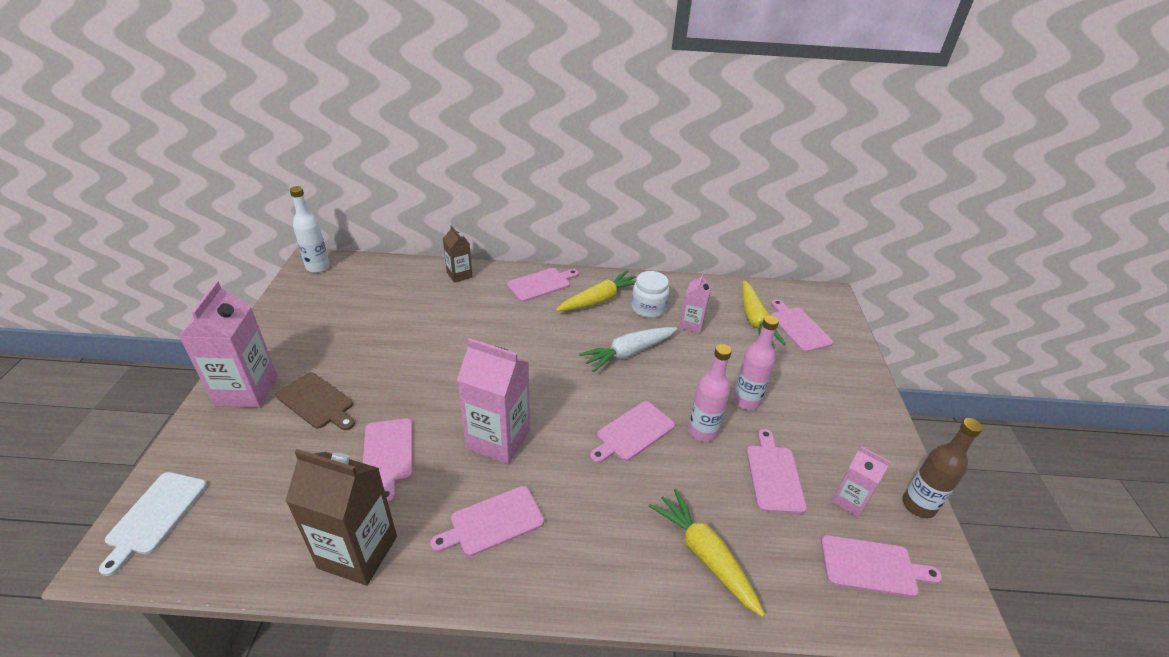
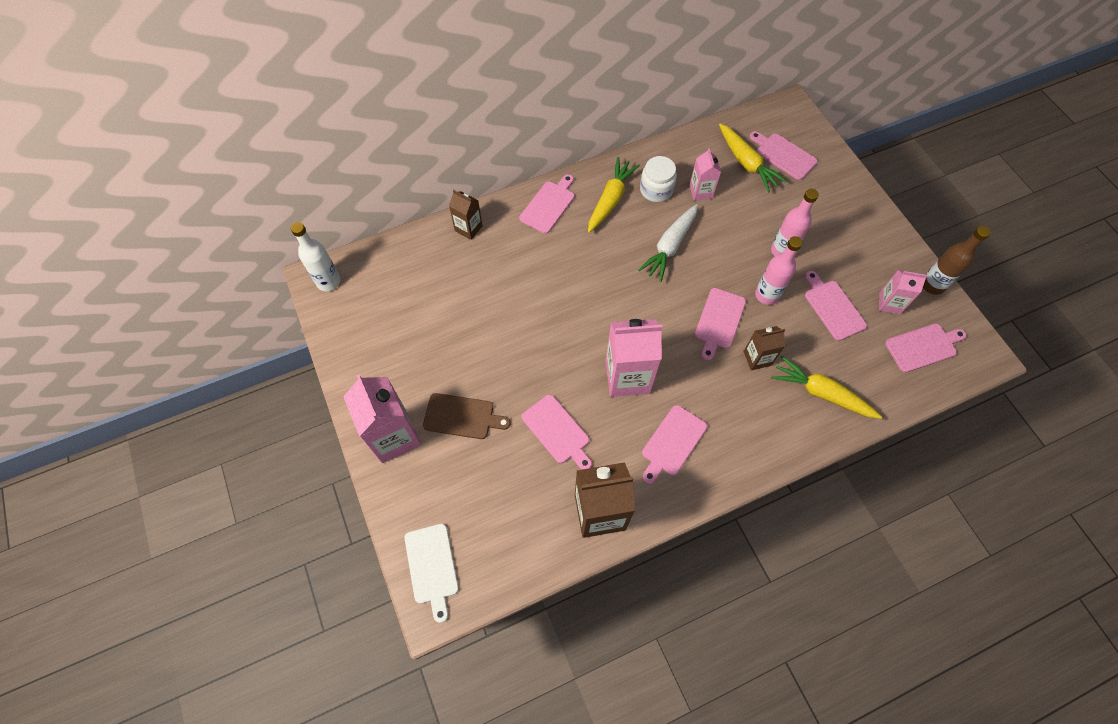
camera: 25 degrees left, 25 degrees up
none -> brown carton [743,326,785,370]

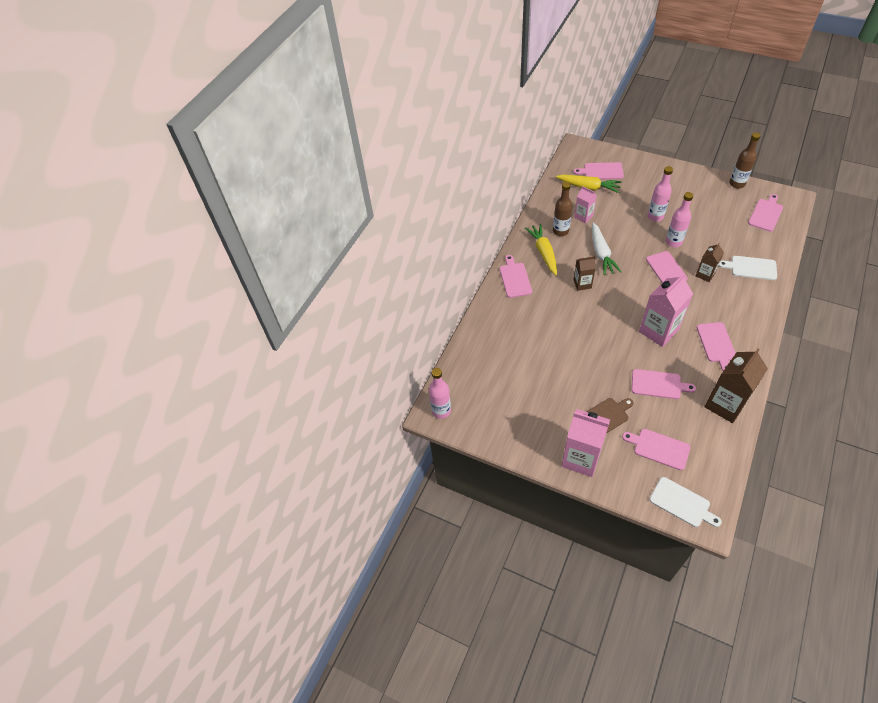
camera: 35 degrees left, 10 degrees down
white bottle [291,222,340,291] -> pink bottle [429,368,451,419]
brown carton [449,190,483,240] -> brown carton moved to [574,256,596,291]
white jar [640,156,677,202] -> brown bottle [553,182,572,236]
yellow carrot [771,356,882,419] -> white cutting board [719,256,777,280]
pink cutting board [805,271,867,341] -> pink cutting board moved to [622,429,690,470]
pink carton [879,270,928,314] -> none

